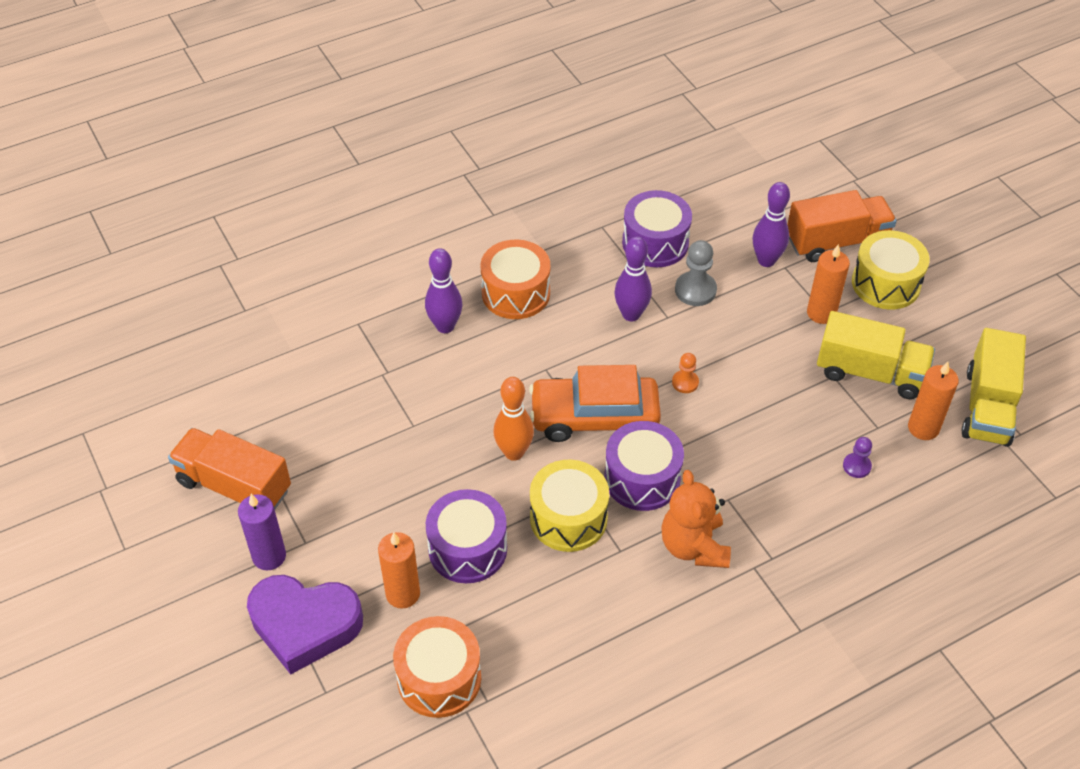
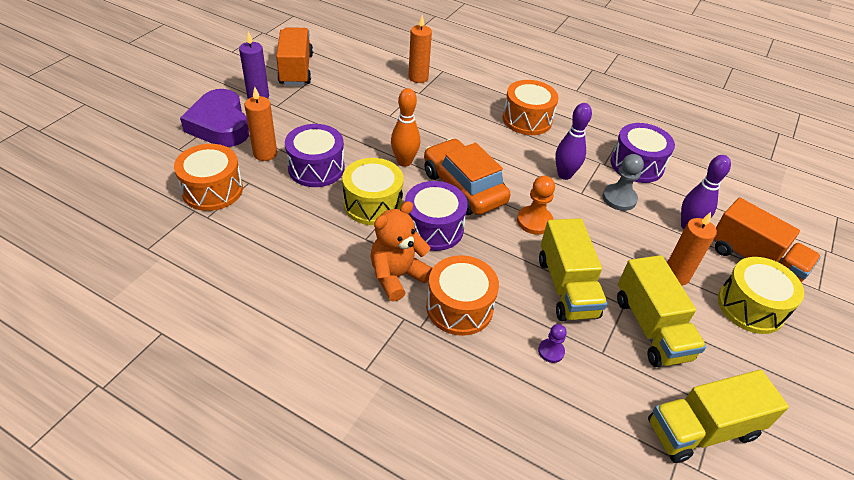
camera: 55 degrees right, 5 degrees down
purple bowling pin [425,248,462,333] -> none
orange pawn [672,353,699,393] -> orange pawn [517,176,555,235], size x1.64
orange candle [908,362,959,440] -> orange candle moved to [409,15,432,83]
none -> orange drum [426,255,499,336]
none -> yellow truck [539,218,607,321]

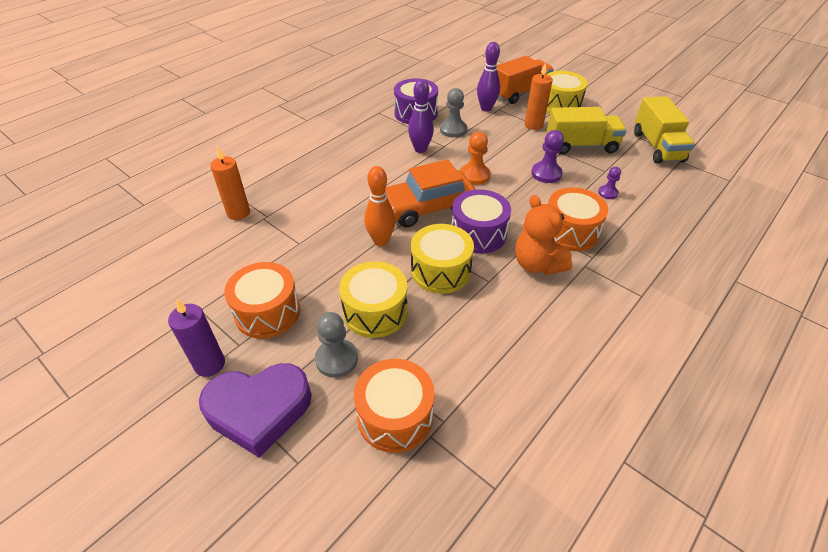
camera: 75 degrees left, 0 degrees up
orange candle [245,87,277,161] -> grey pawn [315,312,358,378]
orange truck [276,27,313,85] -> none
purple drum [285,124,345,187] -> yellow drum [339,261,408,338]
orange drum [503,80,558,135] -> orange drum moved to [224,262,300,338]
yellow truck [539,218,607,321] -> purple pawn [531,130,564,183]

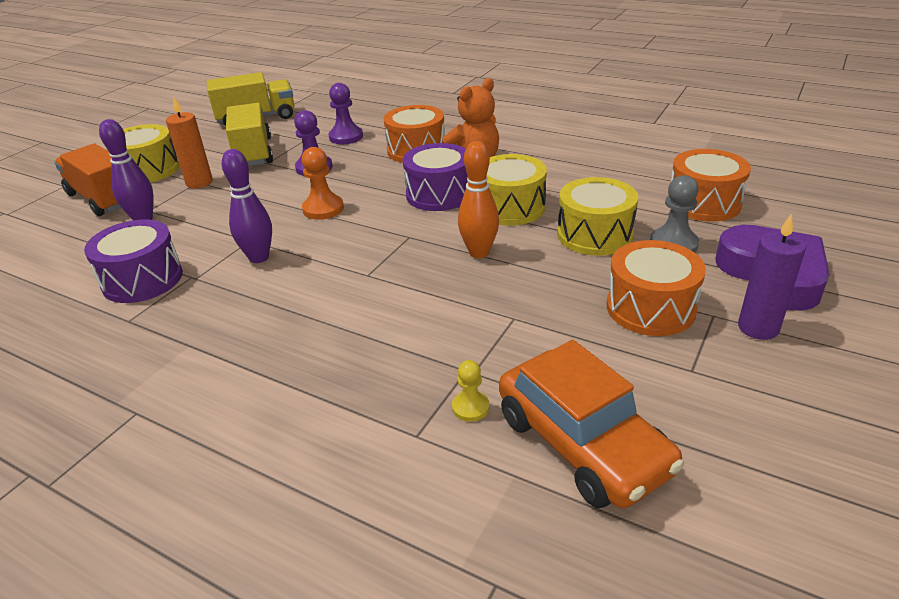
camera: 100 degrees left, 10 degrees down
orange candle [210,147,250,220] -> yellow pawn [452,360,490,422]
orange car [385,160,475,227] -> orange car moved to [499,340,684,508]
grey pawn [440,88,467,138] -> none
purple pawn [598,167,621,199] -> purple pawn [328,83,363,144], size x1.64

